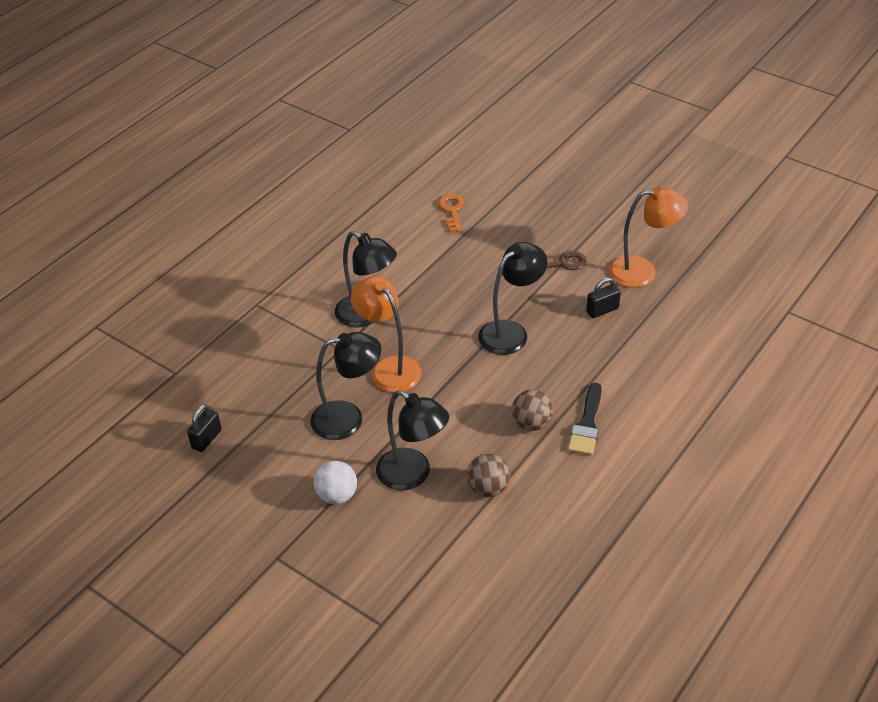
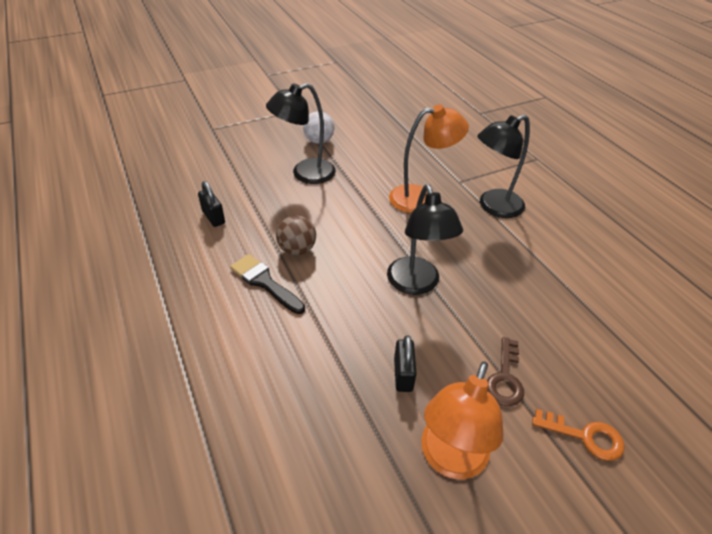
camera: 115 degrees right, 0 degrees up
black padlock [187,404,222,452] -> black padlock moved to [198,181,225,227]
black lamp [310,332,381,440] -> none
orange key [438,194,464,232] -> orange key moved to [532,409,625,461]
brown ball [467,453,510,497] -> none

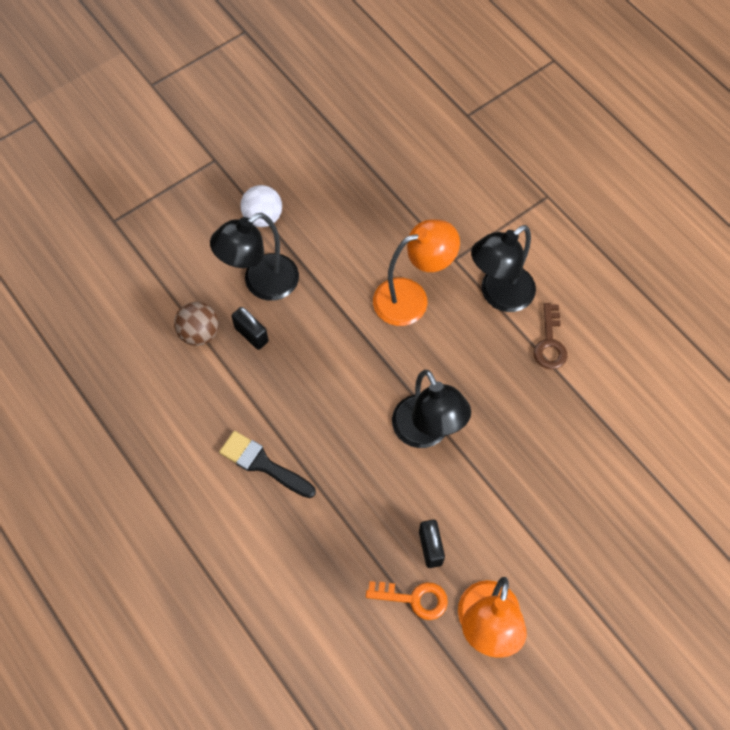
camera: 10 degrees left, 20 degrees up
black padlock [198,181,225,227] -> black padlock moved to [231,307,269,350]
brown ball [276,215,316,256] -> brown ball moved to [174,302,219,346]
brown key [487,337,524,406] -> brown key moved to [534,303,567,370]
orange key [532,409,625,461] -> orange key moved to [366,581,448,620]

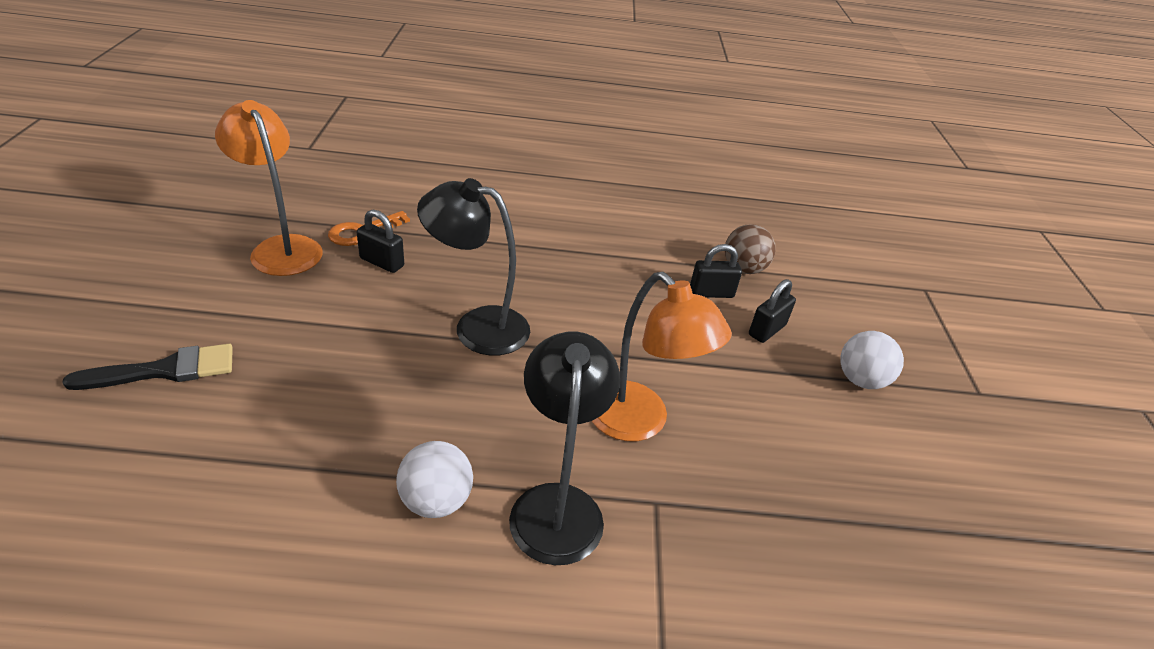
camera: 125 degrees right, 25 degrees down
black lamp [210,213,299,301] -> black padlock [749,279,796,343]
black brush [219,431,316,498] -> black brush moved to [62,344,233,390]
orange lamp [373,219,460,326] -> orange lamp turned 60 degrees counterclockwise [592,272,732,441]
brown key [534,303,567,370] -> white ball [396,441,473,518]

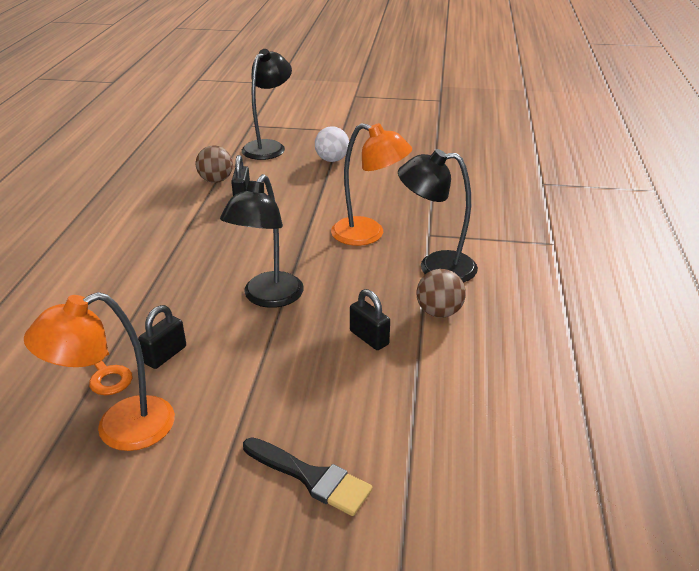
camera: 80 degrees left, 5 degrees down
black brush [62,344,233,390] -> black brush turned 135 degrees clockwise [243,437,373,516]
white ball [396,441,473,518] -> brown ball [416,269,466,318]
orange lamp [592,272,732,441] -> orange lamp turned 60 degrees clockwise [331,123,412,246]
black padlock [749,279,796,343] -> black padlock moved to [350,289,390,350]
none -> black lamp [242,49,292,160]

